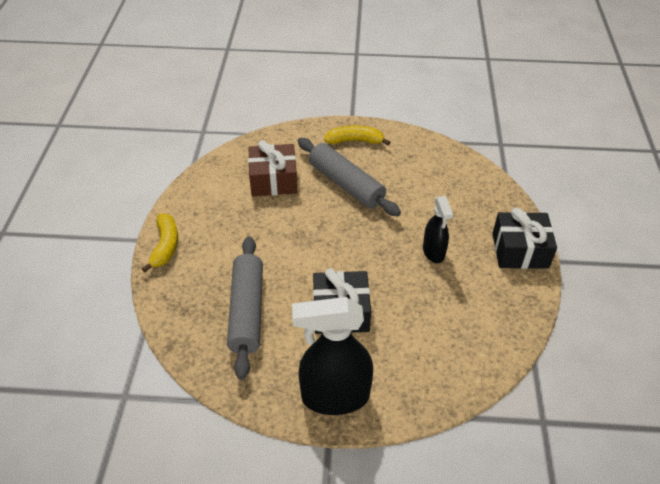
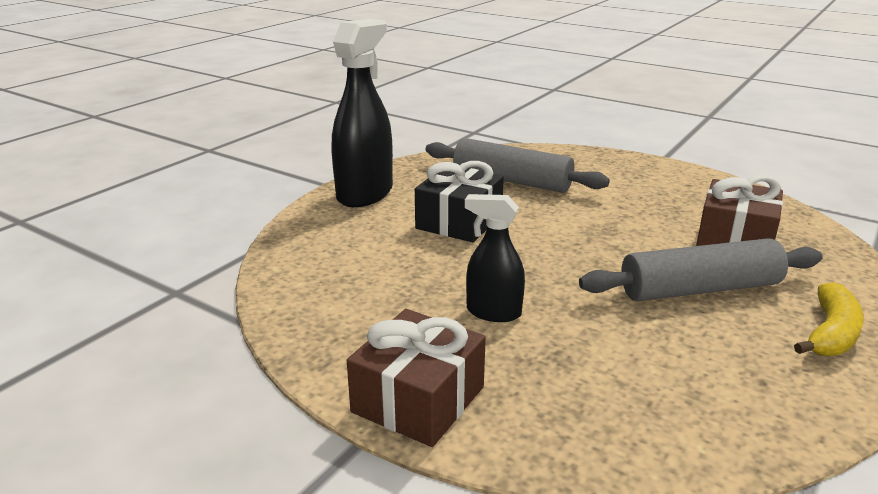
camera: 120 degrees right, 20 degrees down
yellow banana [142,213,178,272] -> none
black gift [492,208,557,269] -> brown gift [347,309,486,447]

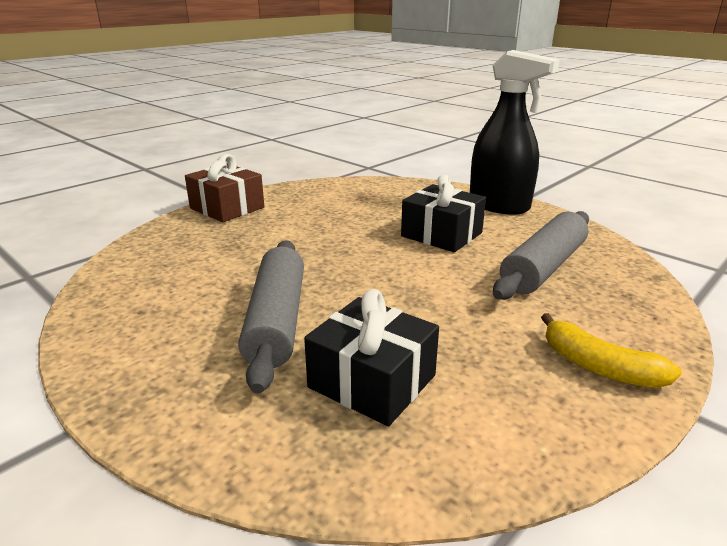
camera: 100 degrees right, 0 degrees up
black spray bottle [465,194,525,322] -> none
brown gift [696,175,783,246] -> black gift [304,289,439,426]
yellow banana [794,282,864,356] -> yellow banana moved to [541,313,682,388]

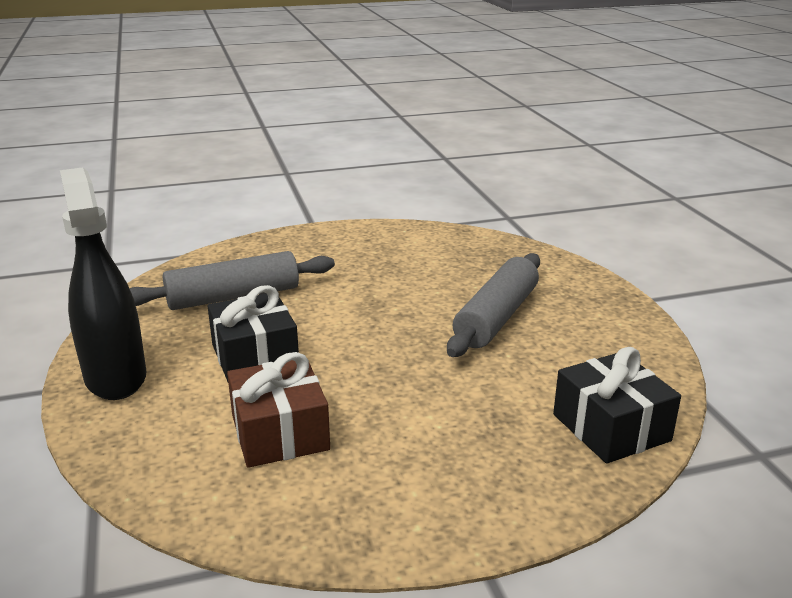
camera: 150 degrees left, 0 degrees up
brown gift [185,154,264,222] -> brown gift moved to [227,352,330,468]
black gift [304,289,439,426] -> black gift moved to [553,347,681,464]
yellow banana [541,313,682,388] -> none

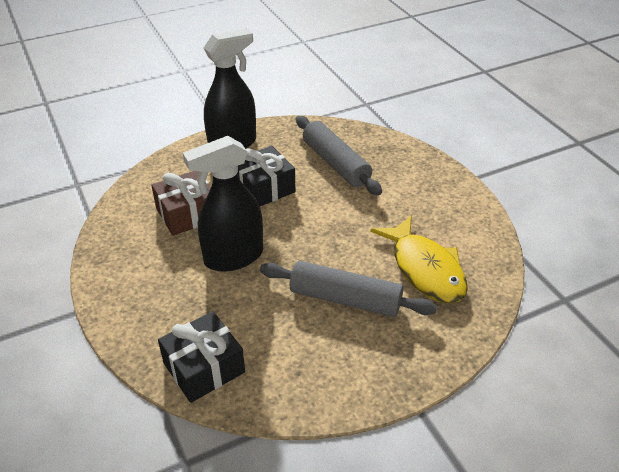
camera: 80 degrees right, 15 degrees up
none -> black spray bottle [183,136,263,272]
none -> yellow fish [370,215,468,303]

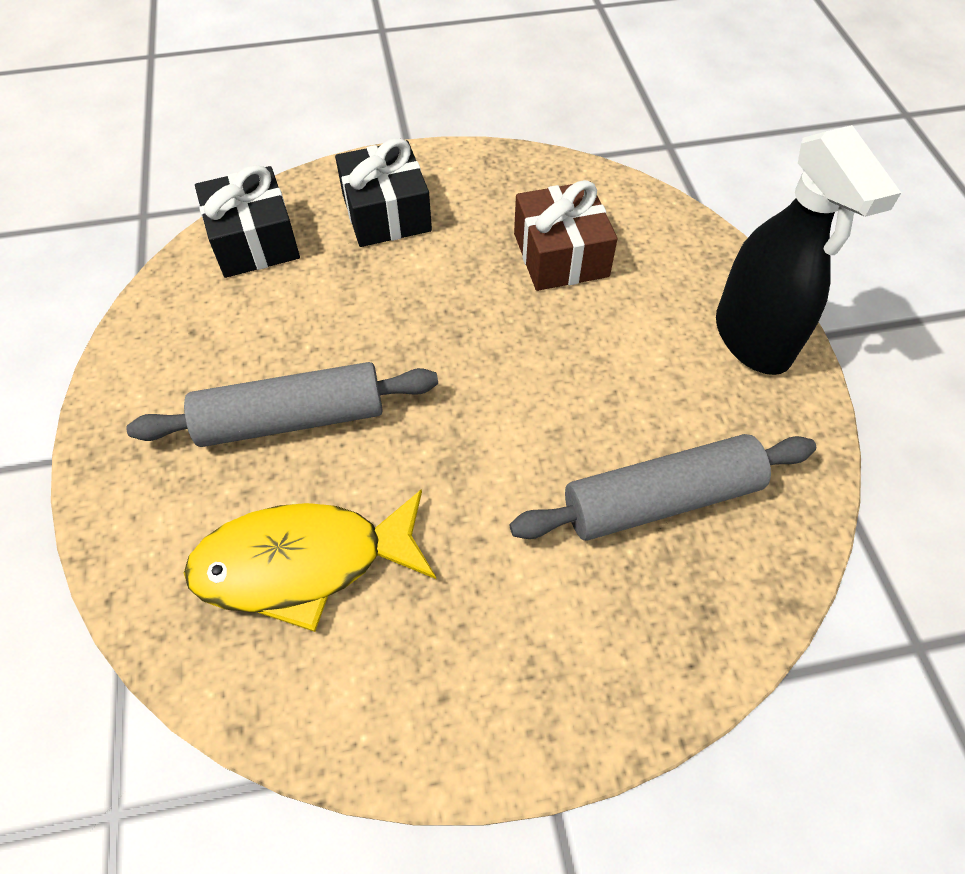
camera: 105 degrees right, 15 degrees up
black spray bottle [183,136,263,272] -> none
black gift [237,146,295,206] -> black gift moved to [335,138,432,247]
grey rolling pin [260,261,437,317] -> grey rolling pin turned 45 degrees clockwise [126,362,438,447]

